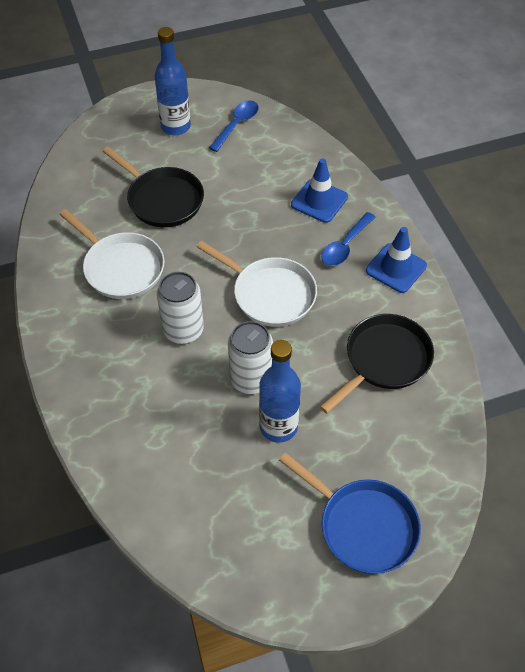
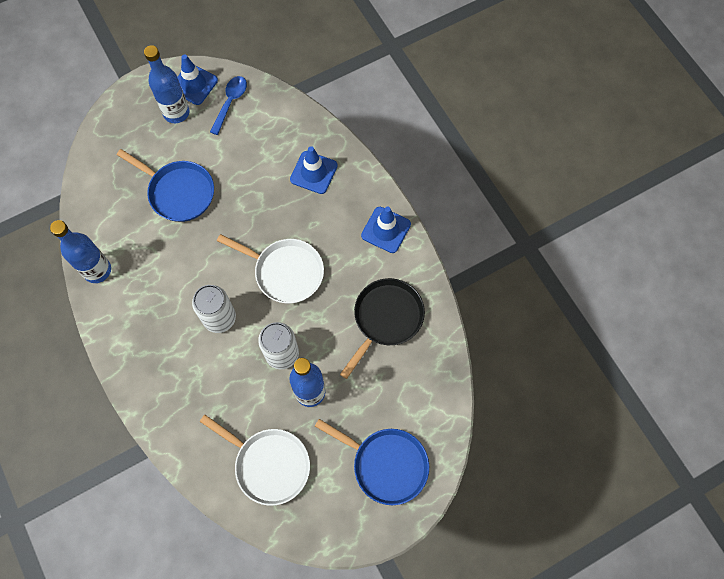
camera: 10 degrees left, 15 degrees up
white pan [59,209,164,299] -> white pan moved to [200,415,310,506]
black pan [102,146,204,227] -> blue pan [117,149,214,222]
blue spoon [321,212,376,266] -> none
none -> blue bottle [50,220,111,283]
none -> blue traffic cone [177,54,218,105]

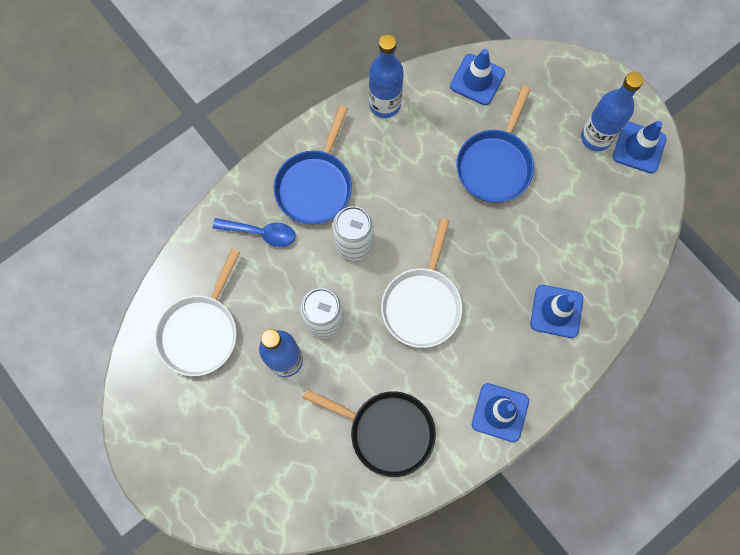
camera: 80 degrees right, 5 degrees up
blue spoon [210,76,247,135] -> blue spoon moved to [212,218,296,247]
blue pan [315,419,429,505] -> blue pan moved to [274,105,352,224]
none -> blue traffic cone [450,49,505,105]

